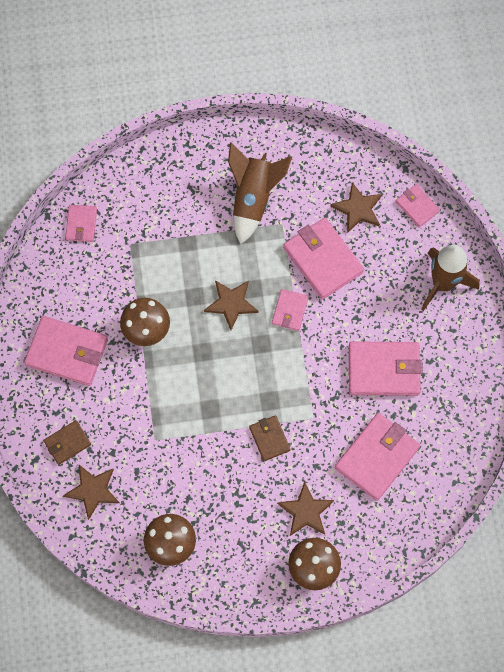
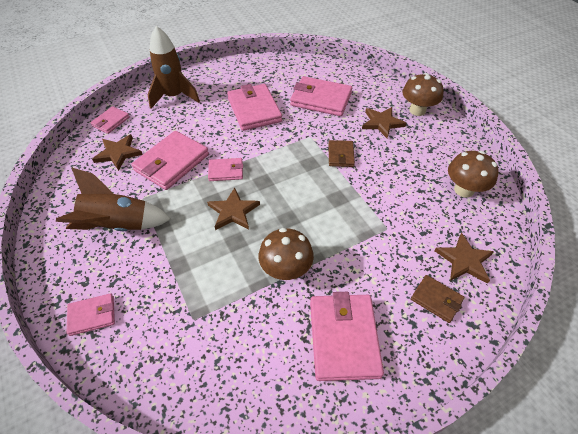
camera: 110 degrees left, 20 degrees down
pink wallet [65,205,97,242] -> pink wallet moved to [67,293,115,336]
brown wallet [249,415,291,461] -> brown wallet turned 45 degrees counterclockwise [328,140,355,167]

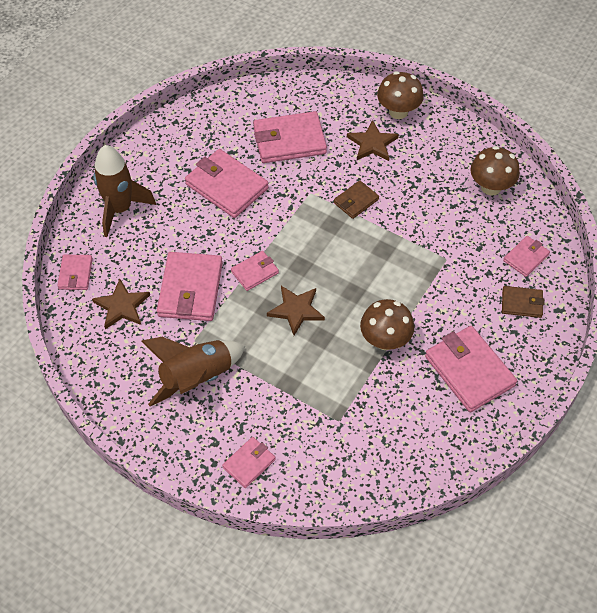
camera: 30 degrees left, 5 degrees up
brown wallet [328,140,355,167] -> brown wallet turned 75 degrees clockwise [334,181,379,219]
brown star [434,233,494,284] -> pink wallet [503,236,550,277]

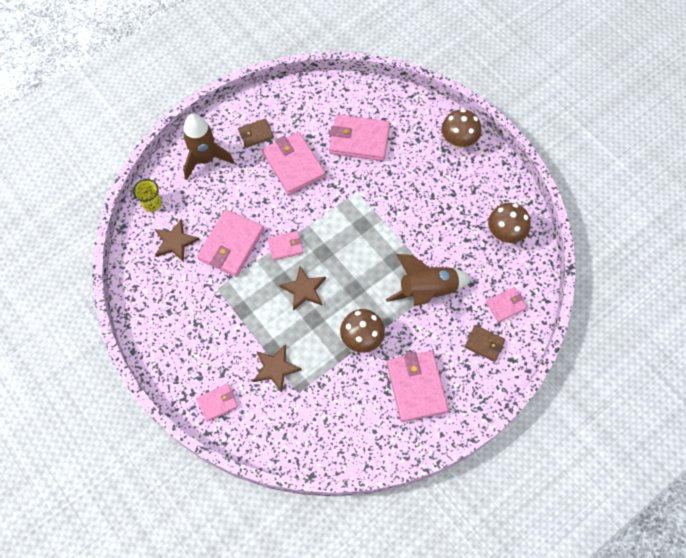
camera: 20 degrees right, 10 degrees up
pink wallet [57,255,93,290] -> yellow cup [133,179,161,212]
brown rocket [141,337,245,406] -> brown rocket moved to [386,254,471,306]
brown wallet [334,181,379,219] -> brown wallet moved to [238,119,274,148]
brown star [347,120,399,161] -> brown star moved to [253,344,302,393]

